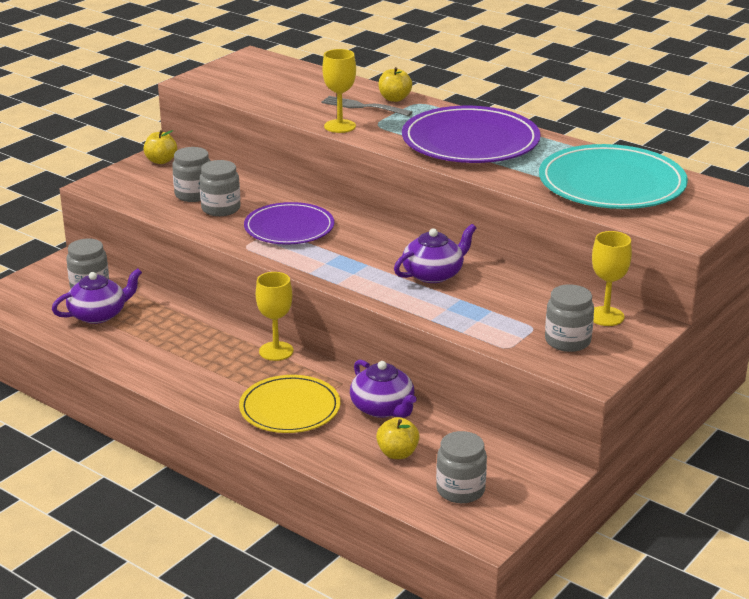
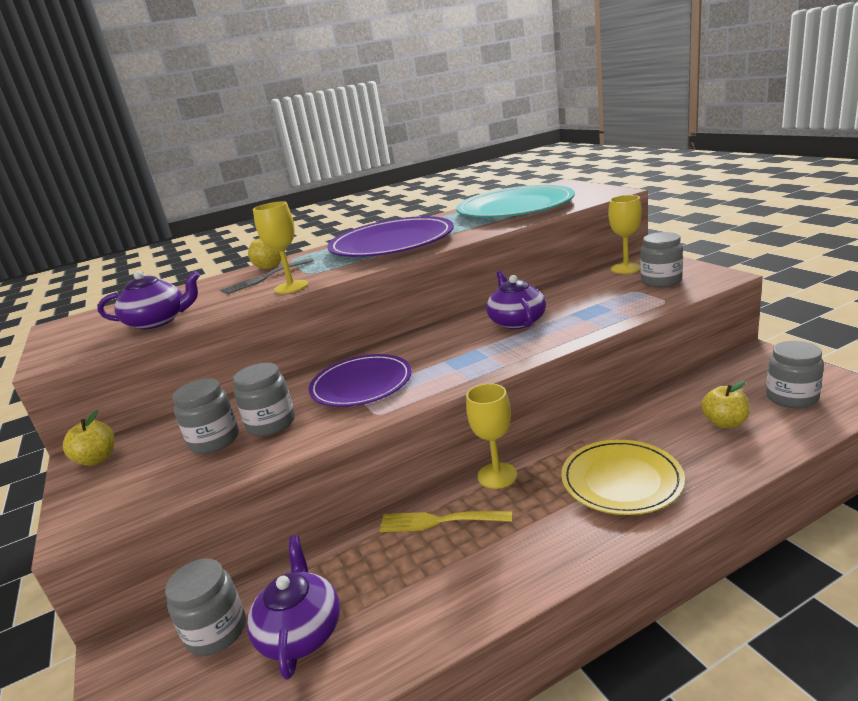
camera: 60 degrees left, 5 degrees down
purple teapot [350,360,417,418] -> purple teapot moved to [97,271,200,330]
none -> yellow fork [379,511,512,532]

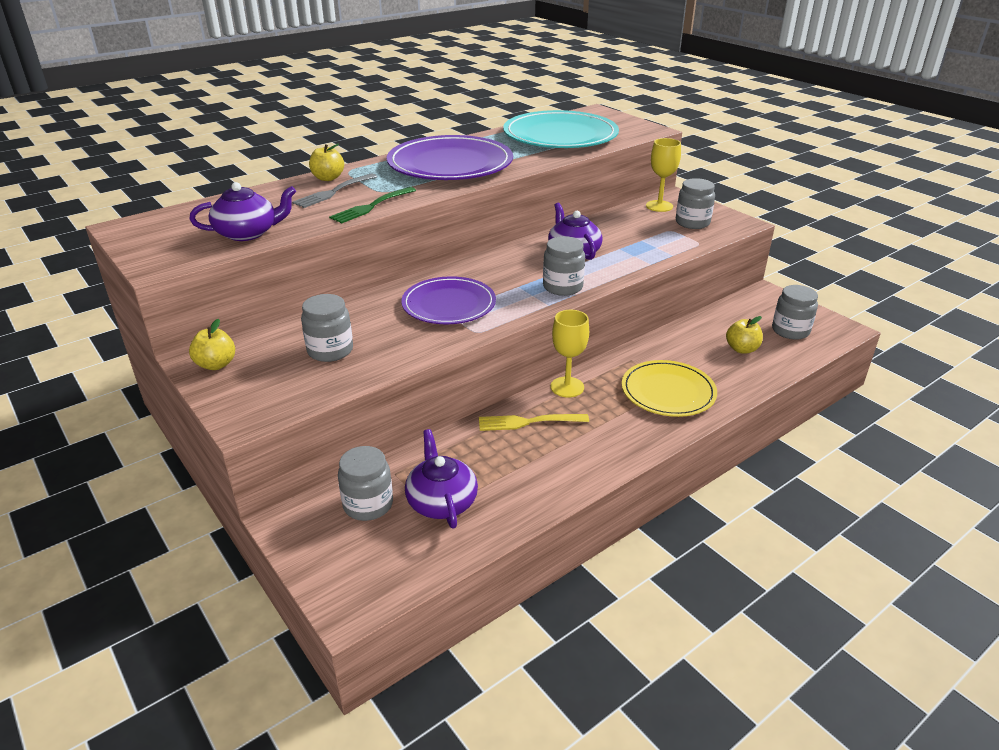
camera: 15 degrees left, 10 degrees up
grey jar [233,363,295,436] -> grey jar moved to [543,236,585,296]
yellow goblet [253,201,309,294] -> green fork [329,187,416,224]

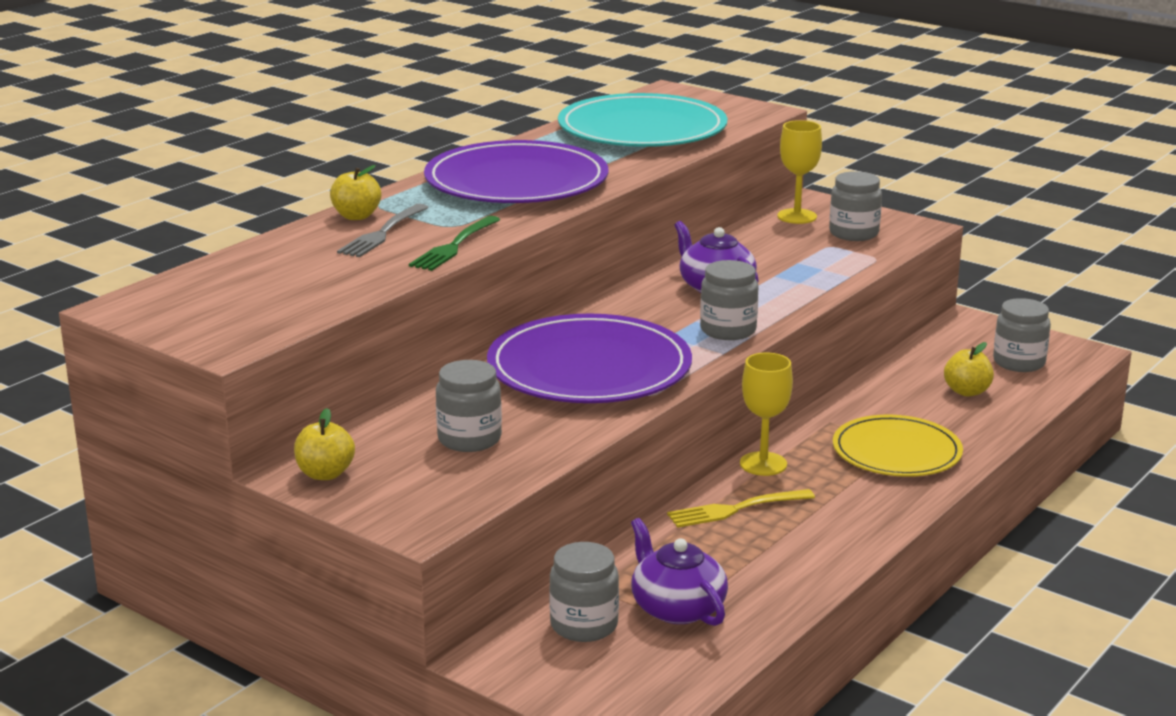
camera: 15 degrees left, 10 degrees down
purple teapot [189,182,296,241] -> none
purple plate [401,276,496,324] -> purple plate [487,314,692,403], size x1.54

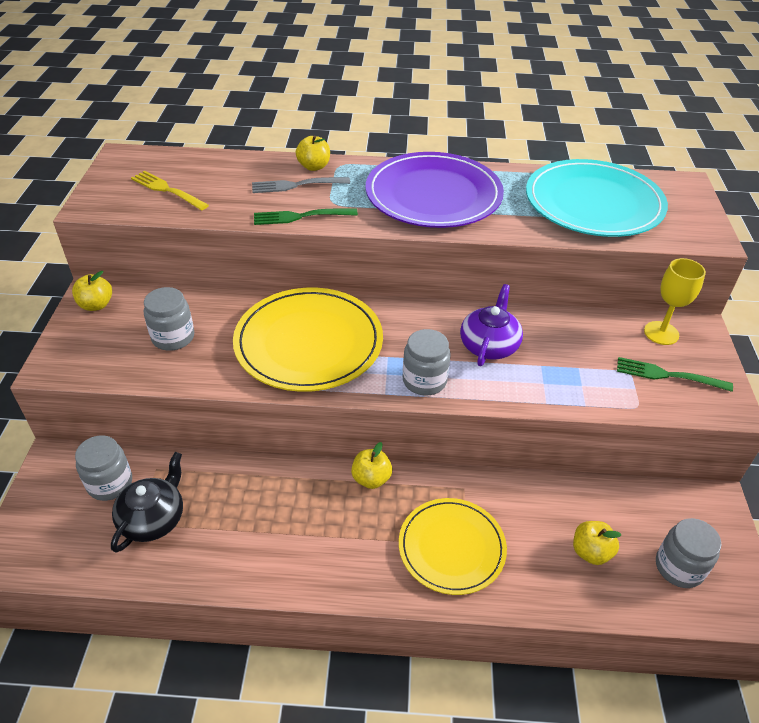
camera: 55 degrees right, 20 degrees up
purple plate [487,314,692,403] -> yellow plate [233,288,383,392]
purple teapot [631,518,728,626] -> black teapot [111,452,183,552]
yellow fork [667,489,815,528] -> yellow fork moved to [131,171,209,210]
yellow goblet [740,353,793,476] -> yellow apple [351,442,392,489]
grey jar [829,171,882,241] -> green fork [617,357,733,392]

